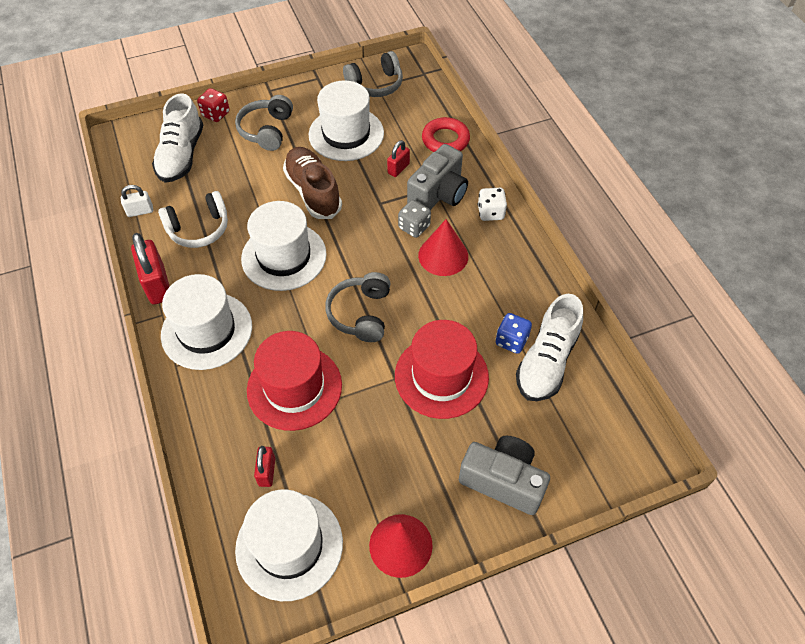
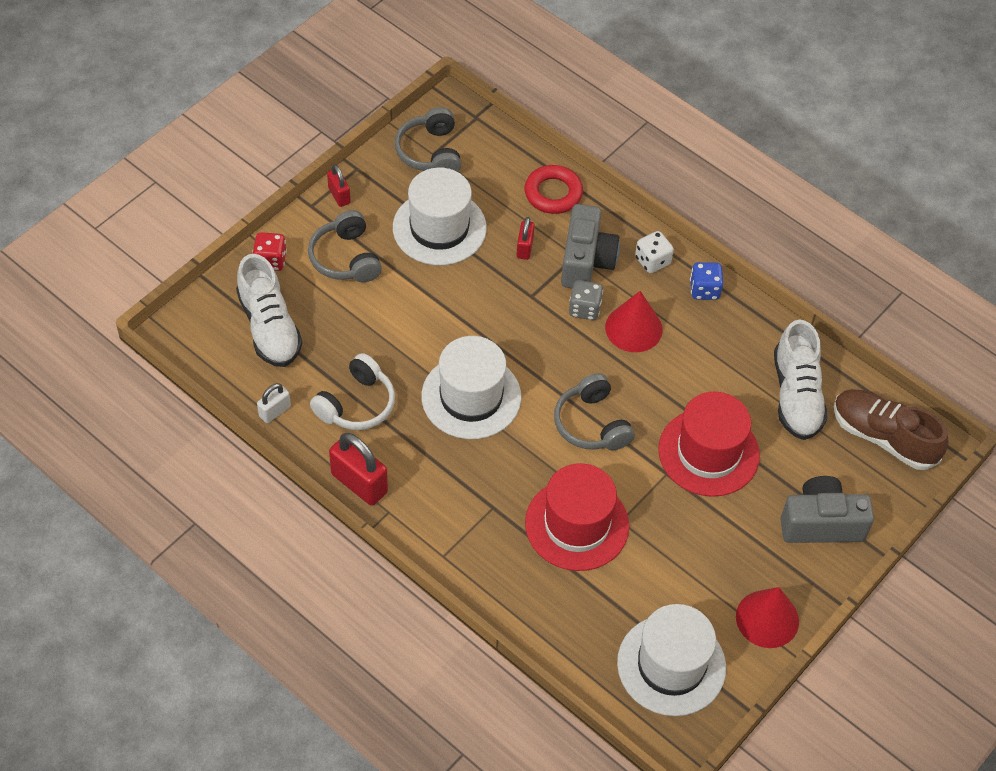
camera: 30 degrees left, 0 degrees up
white hat [161,274,252,370] -> none
red padlock [254,446,275,487] -> red padlock moved to [327,165,351,207]
brown shoe [283,147,342,219] -> brown shoe moved to [834,389,949,470]
grey headphones [343,51,403,97] -> grey headphones turned 135 degrees clockwise [395,107,461,172]
blue dice [496,313,532,354] -> blue dice moved to [690,262,723,300]

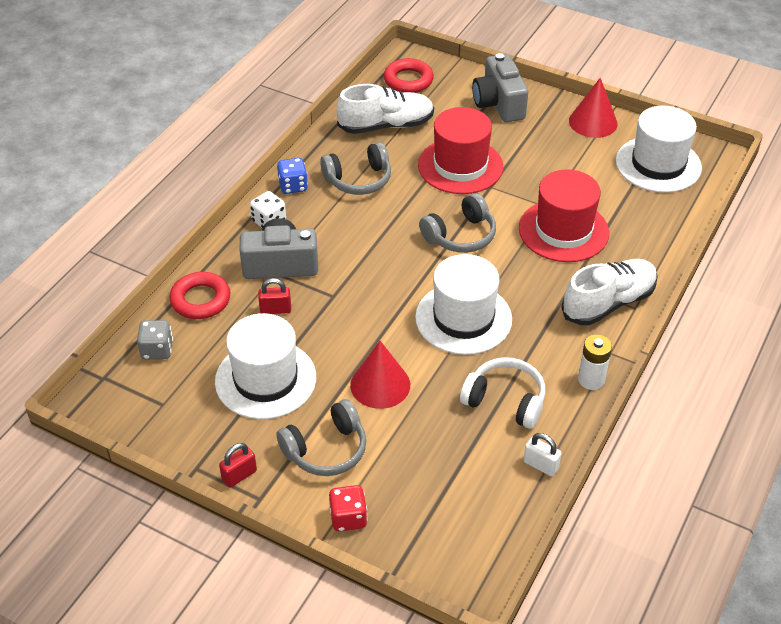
camera: 100 degrees left, 10 degrees down
white shoe [236,254,302,367] -> white shoe moved to [561,259,658,325]
red padlock [329,433,388,506] -> white battery [578,335,612,390]
grey headphones [395,107,461,172] -> grey headphones moved to [320,142,391,195]
grey dice [569,280,603,320] -> grey dice moved to [137,320,173,359]
red cone [605,291,663,352] -> red cone moved to [350,341,410,409]
brown shoe [834,389,949,470] -> red ring [384,58,434,93]

